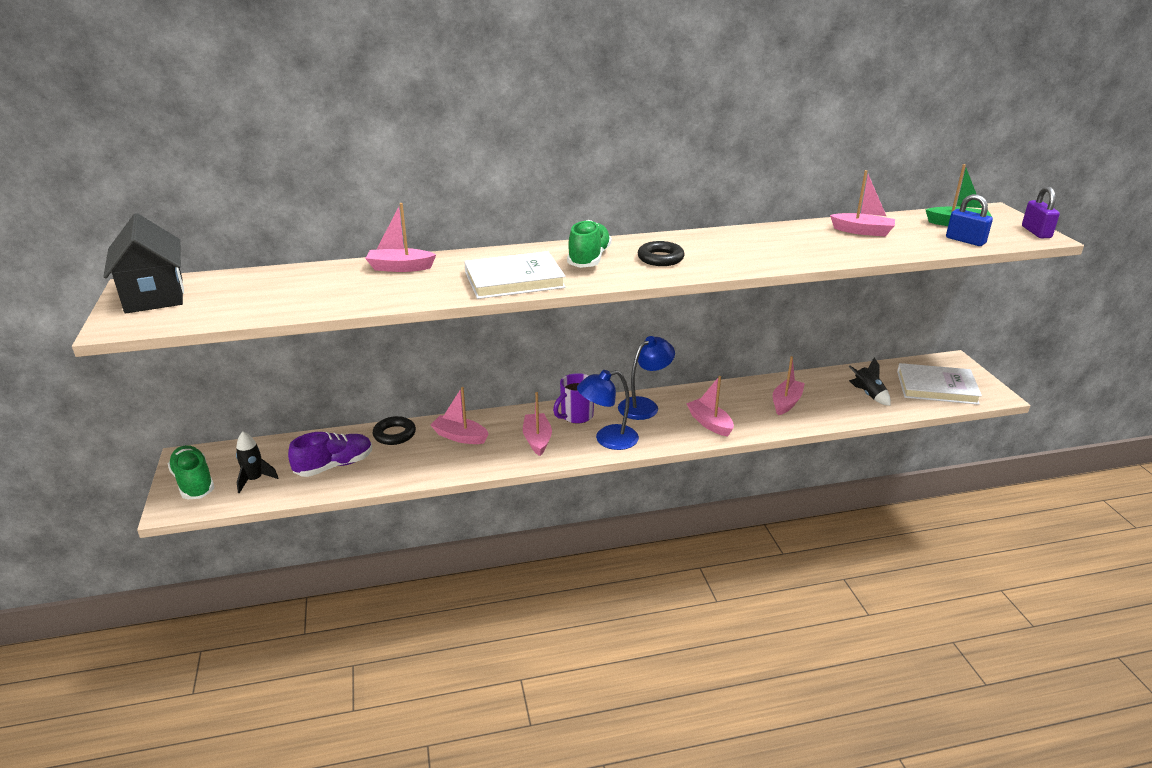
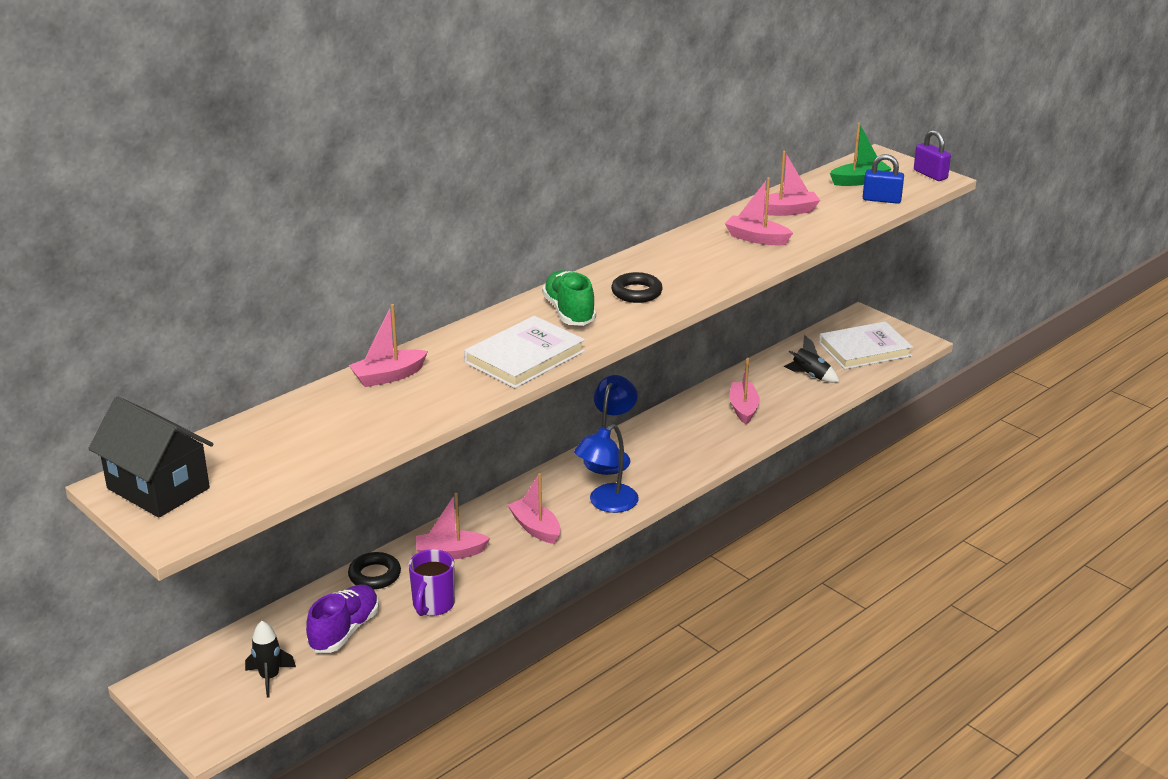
camera: 30 degrees left, 0 degrees up
green shoe [168,445,215,499] -> none
purple mug [553,373,594,424] -> purple mug moved to [409,549,455,616]
pink boat [686,376,734,437] -> pink boat moved to [725,177,793,245]

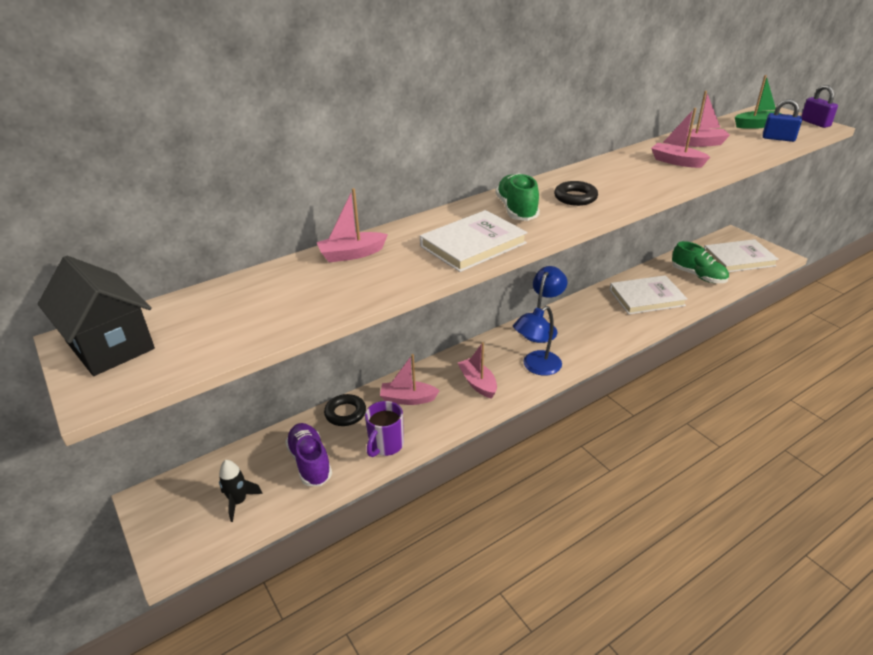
camera: 10 degrees right, 5 degrees up
purple shoe [306,584,379,653] -> purple shoe turned 60 degrees counterclockwise [285,423,332,486]
pink boat [729,358,760,424] -> white book [610,275,688,315]
black rocket [784,335,839,383] -> green shoe [672,241,729,283]

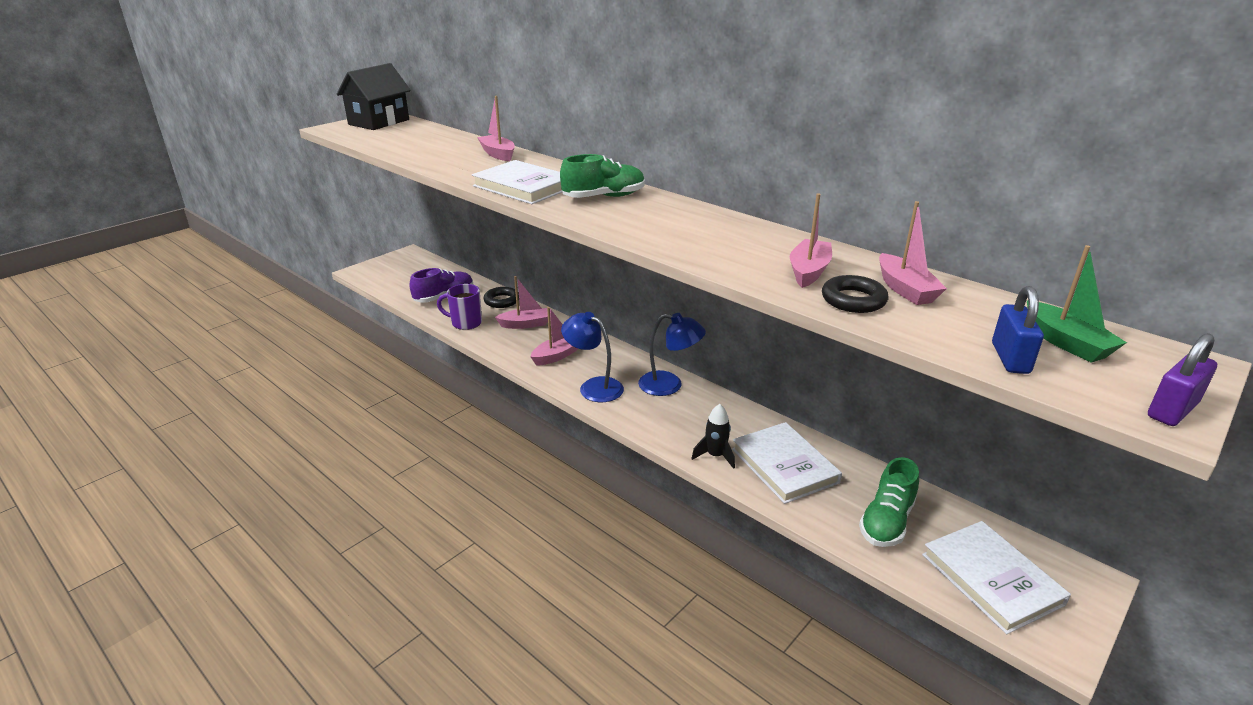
camera: 75 degrees right, 5 degrees down
black rocket [219,460,263,522] -> black rocket moved to [691,404,735,469]
pink boat [380,354,440,405] -> pink boat turned 90 degrees clockwise [495,276,548,329]
black ring [554,181,598,206] -> black ring moved to [822,275,888,313]

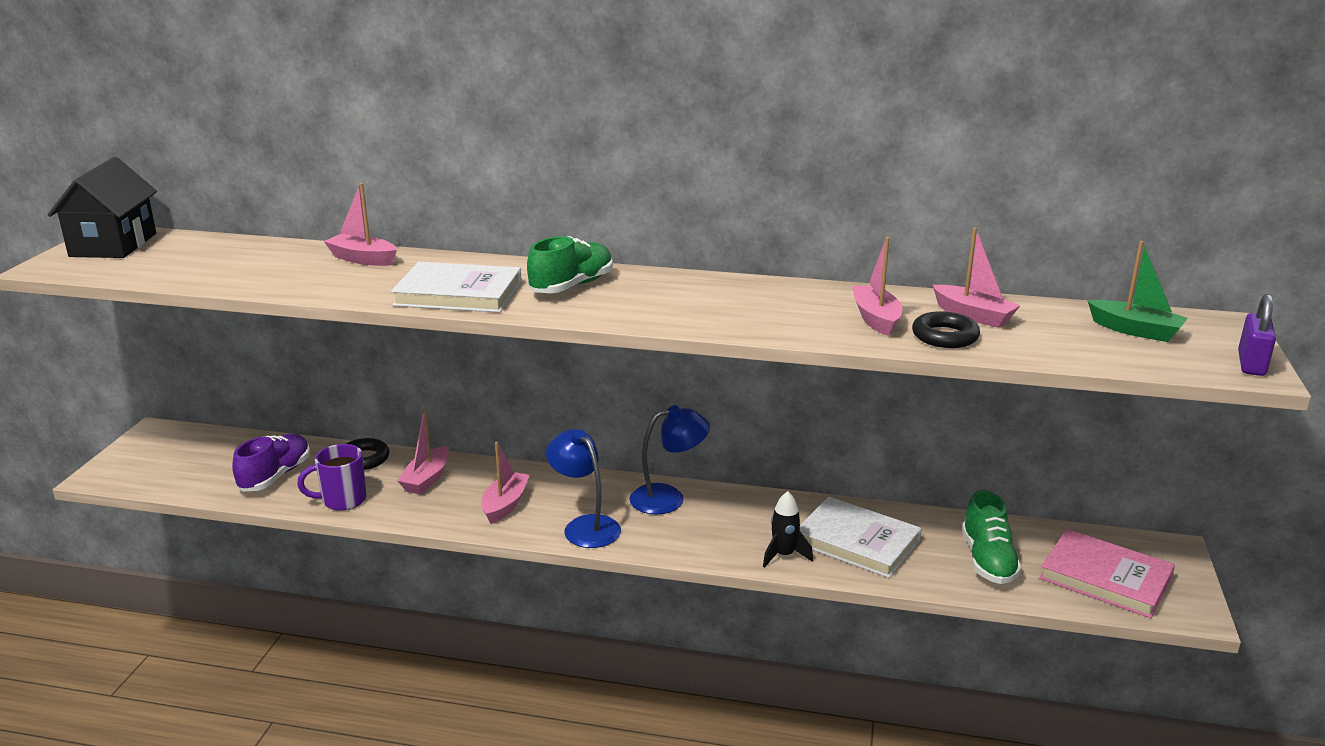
camera: 30 degrees left, 5 degrees down
pink boat [495,276,548,329] -> pink boat turned 150 degrees clockwise [397,409,449,494]
blue lamp [561,312,624,402] -> blue lamp turned 45 degrees clockwise [546,429,621,548]
white book [922,521,1071,634] -> pink book [1039,529,1175,618]
blue padlock [992,286,1044,374] -> none

